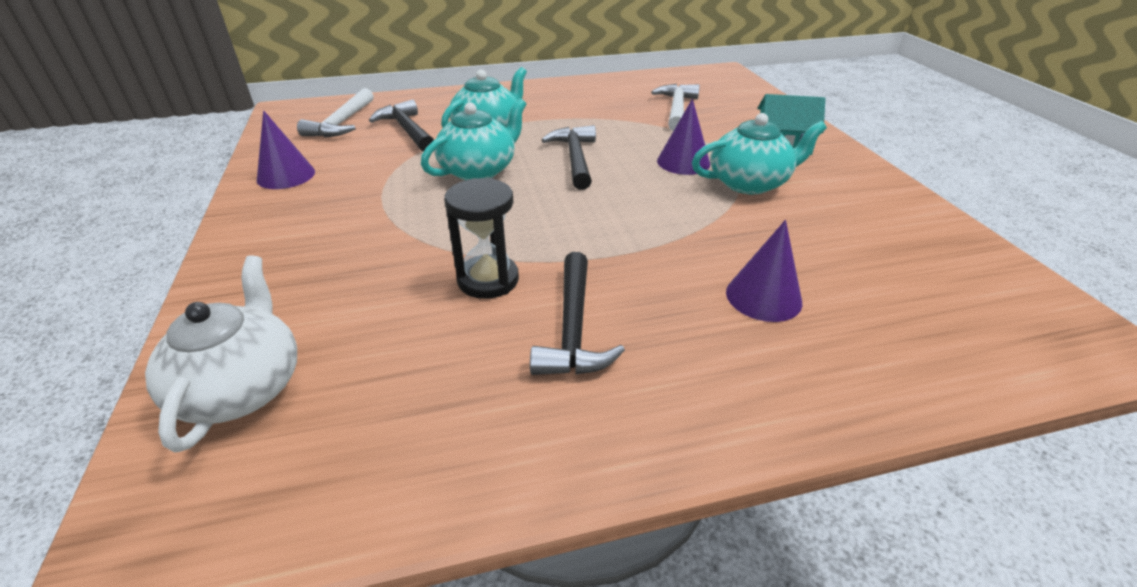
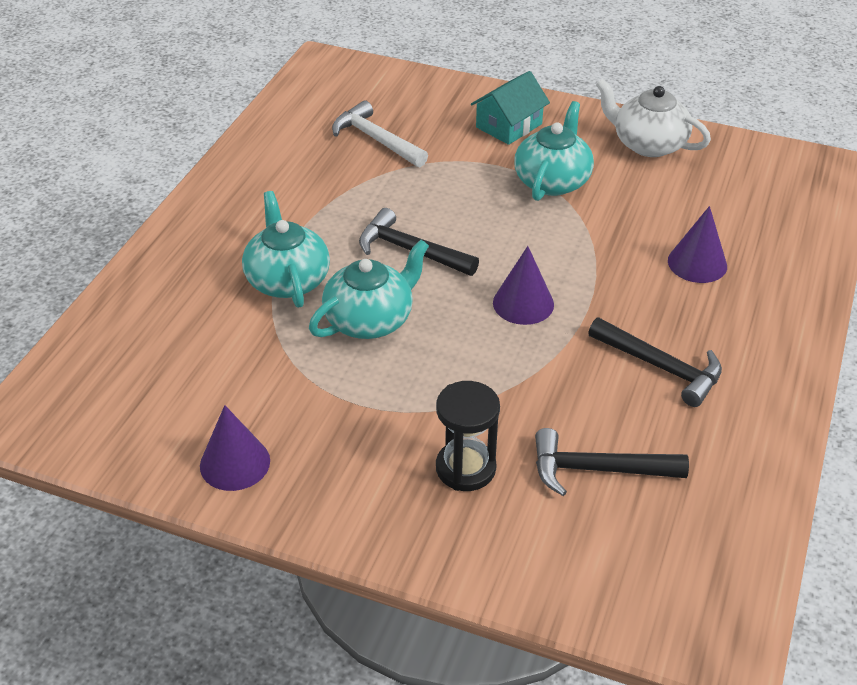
camera: 55 degrees left, 5 degrees up
white teapot [145,255,297,452] -> white teapot moved to [596,79,711,157]
white hammer [297,88,374,138] -> none
black hammer [369,99,434,152] -> black hammer moved to [535,428,689,496]
turquoise teapot [421,99,526,180] -> turquoise teapot turned 60 degrees clockwise [309,240,429,339]
black hourglass [444,178,519,299] -> black hourglass moved to [436,381,500,491]
purple cone [657,99,710,175] -> purple cone moved to [493,246,554,325]

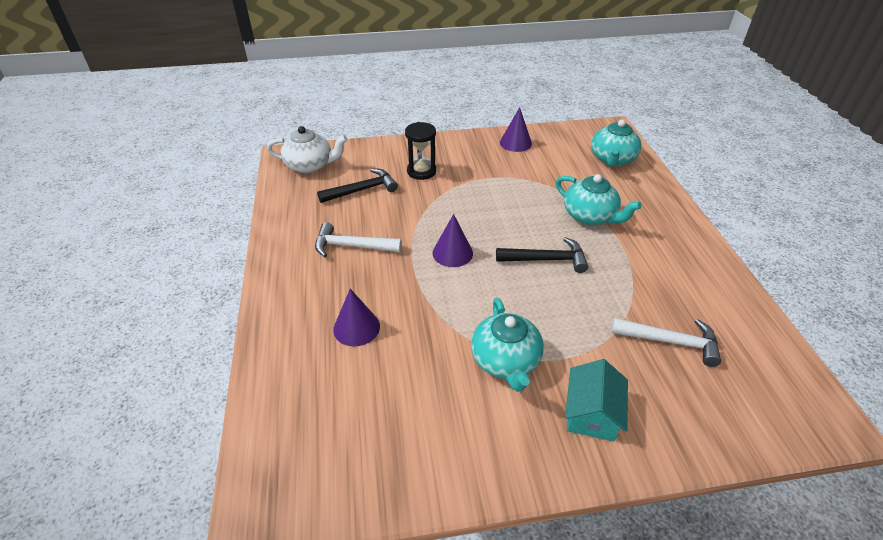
camera: 150 degrees right, 0 degrees up
turquoise teapot [309,240,429,339] -> turquoise teapot moved to [591,119,642,167]
black hammer [588,318,722,407] -> white hammer [315,222,402,257]
white teapot [596,79,711,157] -> white teapot moved to [267,126,347,173]

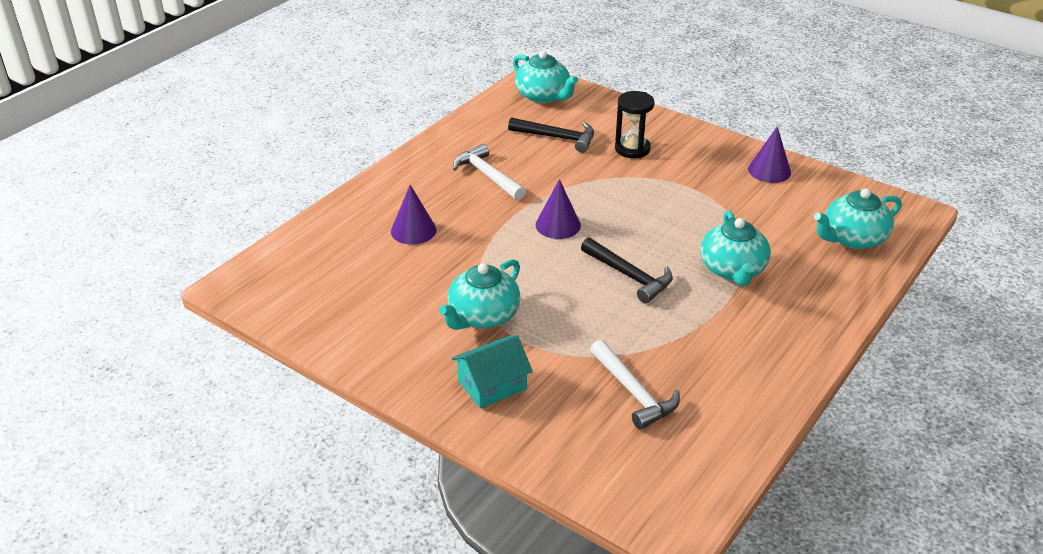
camera: 45 degrees right, 5 degrees down
white teapot [267,126,347,173] -> turquoise teapot [513,51,578,103]

